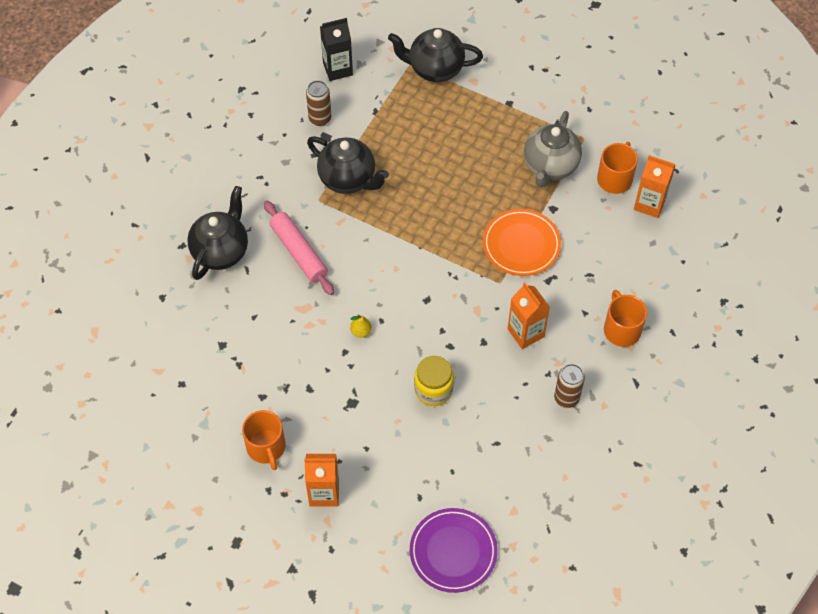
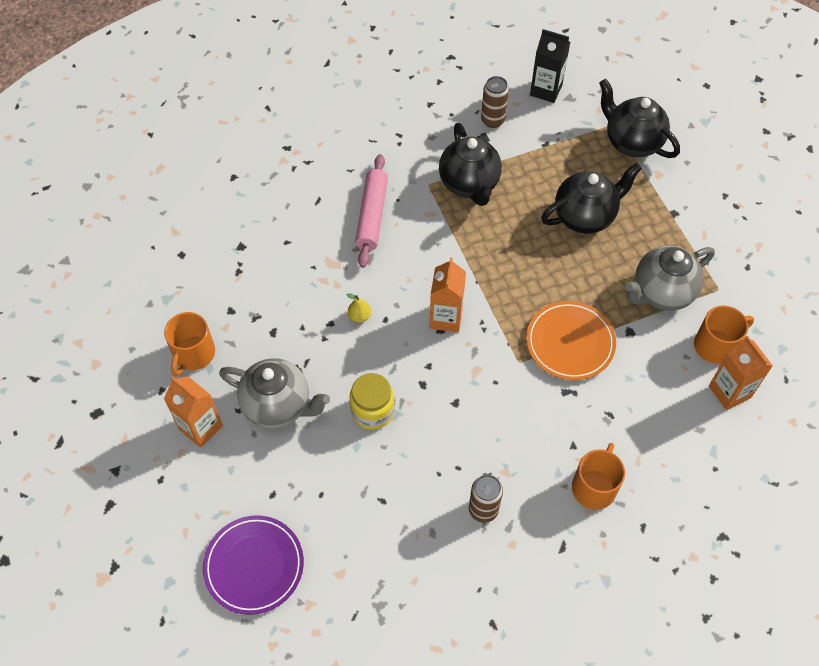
camera: 40 degrees right, 0 degrees up
black teapot [187,186,248,280] -> black teapot moved to [541,163,642,234]
orange carton [508,282,550,349] -> orange carton moved to [430,257,466,332]
none -> grey teapot [219,358,330,428]

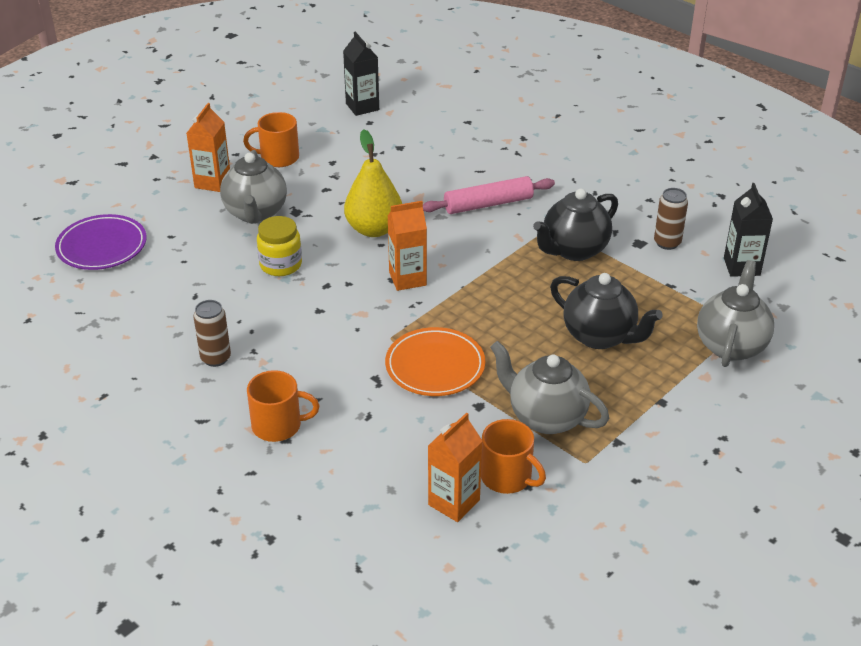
camera: 65 degrees right, 20 degrees down
yellow pear [346,294,371,323] -> yellow pear [344,129,402,237], size x2.50
black teapot [599,79,680,158] -> grey teapot [697,260,774,367]
none -> black carton [343,32,379,116]

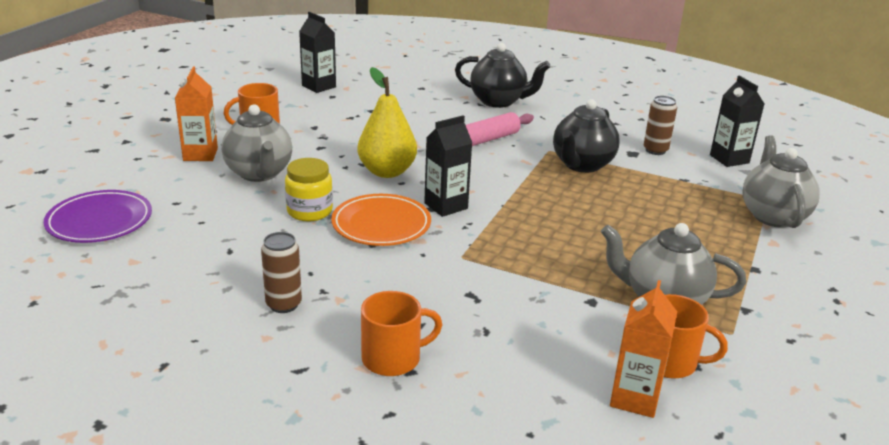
camera: 20 degrees left, 10 degrees down
orange plate [385,327,485,396] -> orange plate moved to [331,194,431,246]
orange carton [387,201,427,291] -> black carton [424,115,472,217]
black teapot [550,273,663,349] -> black teapot moved to [455,43,551,108]

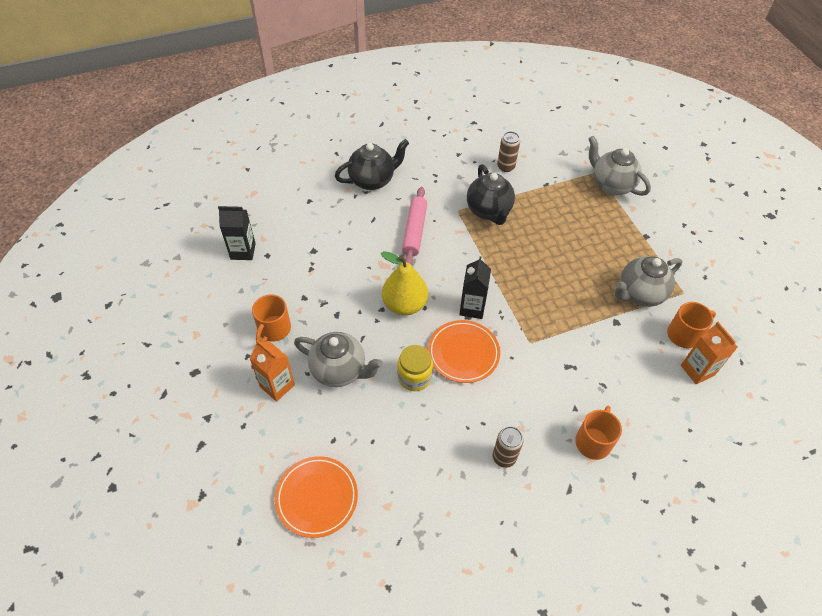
camera: 45 degrees left, 25 degrees up
purple plate [44,190,152,243] -> orange plate [275,456,358,538]
black carton [710,76,764,167] -> none

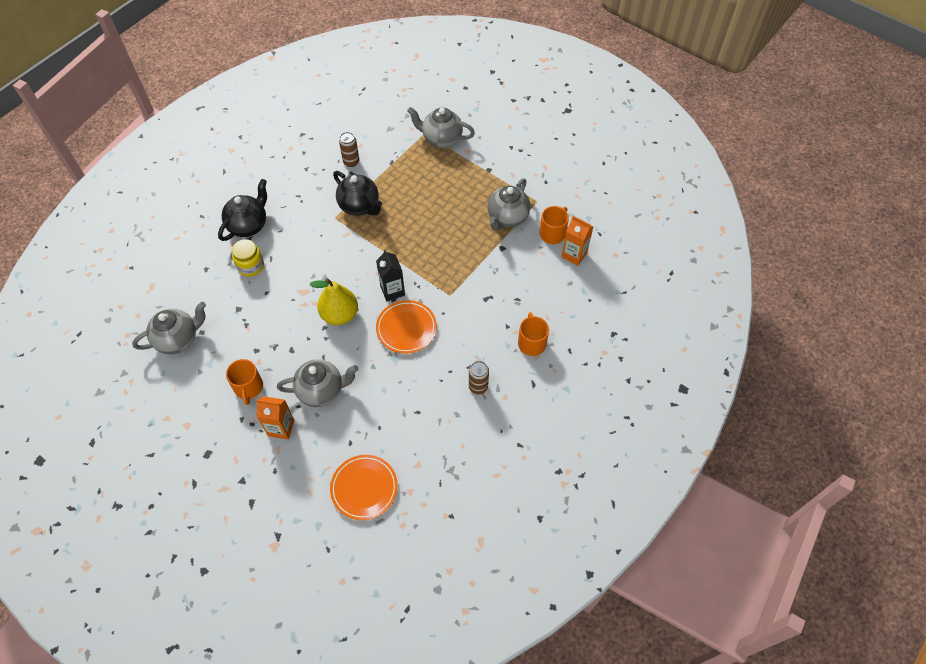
camera: 30 degrees left, 5 degrees up
black carton [218,206,256,260] -> grey teapot [132,302,206,354]
yellow jar [397,345,433,391] -> yellow jar moved to [232,239,264,277]
pink rolling pin [402,187,427,265] -> none

